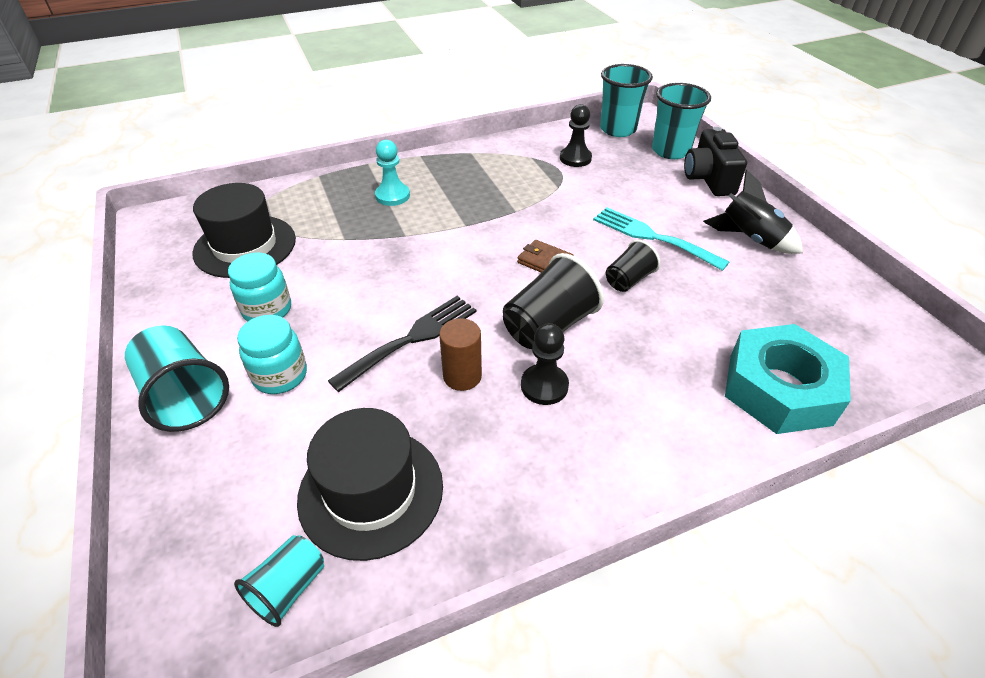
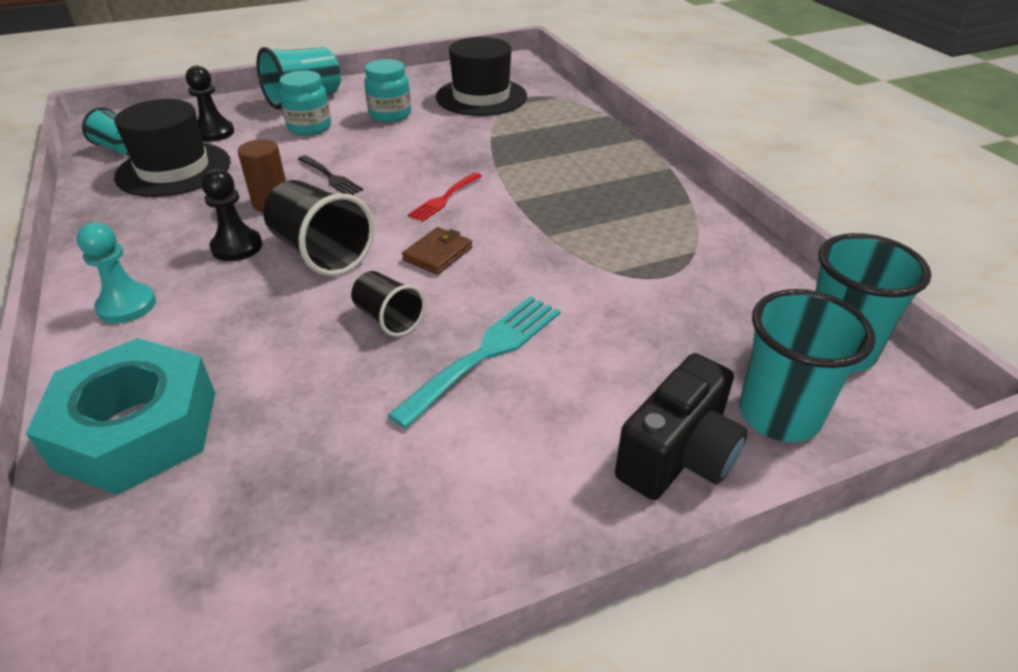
camera: 90 degrees right, 5 degrees down
black fork [328,296,477,392] -> black fork [298,155,363,195], size x0.61
turquoise pawn [375,140,410,206] -> turquoise pawn moved to [77,223,156,323]
black pawn [560,104,592,167] -> black pawn moved to [186,66,234,142]
black camera [684,127,747,196] -> black camera turned 135 degrees clockwise [615,353,748,500]
black rocket [703,170,803,254] -> none
none -> red fork [408,172,482,222]

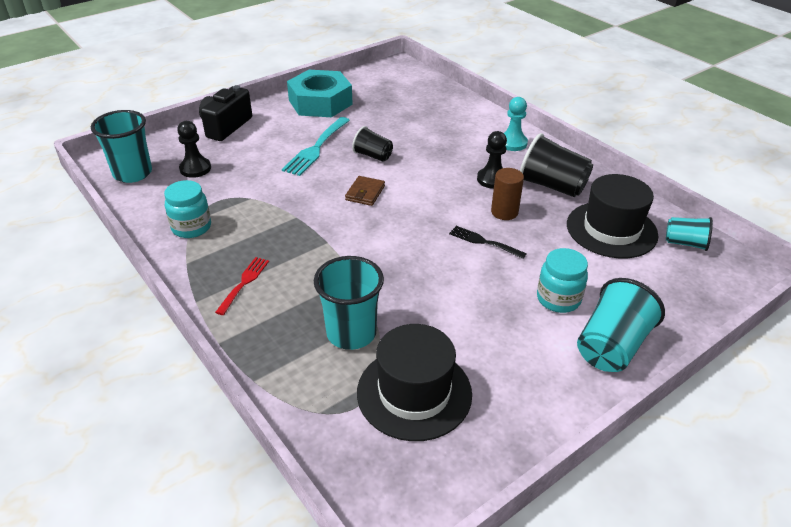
camera: 165 degrees right, 0 degrees up
turquoise nut [26,338,215,495] -> turquoise nut moved to [287,70,353,117]
black pawn [186,66,234,142] -> black pawn moved to [177,121,211,178]
black cup [263,180,374,276] -> black cup moved to [520,133,593,197]
turquoise jar [364,59,411,122] -> turquoise jar moved to [164,180,211,238]
red fork [408,172,482,222] -> red fork moved to [215,257,269,315]
turquoise cup [739,289,876,442] -> turquoise cup moved to [314,256,384,350]

